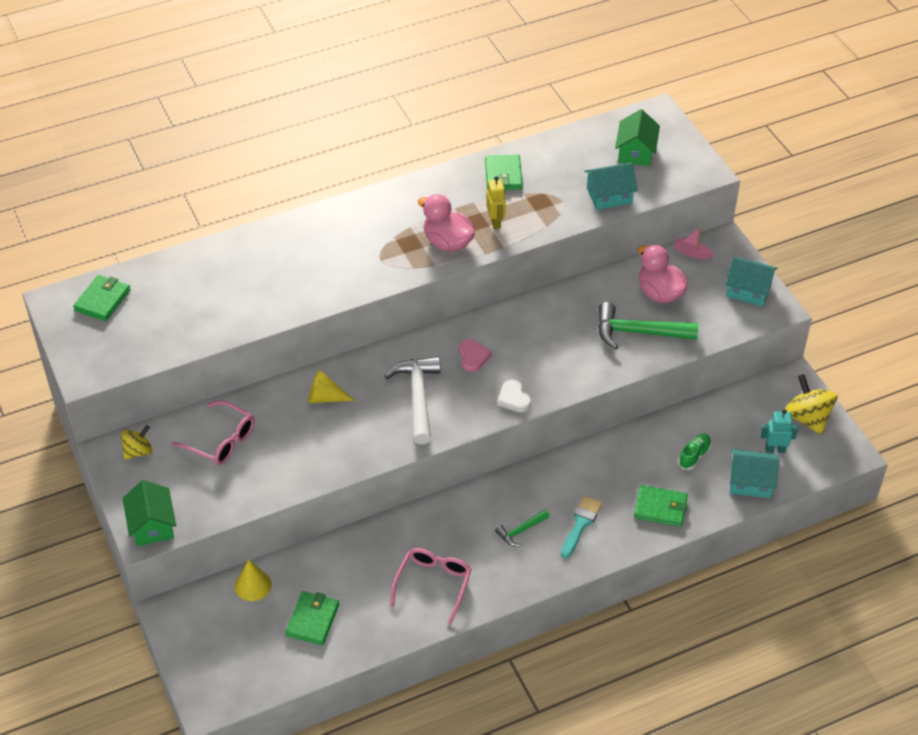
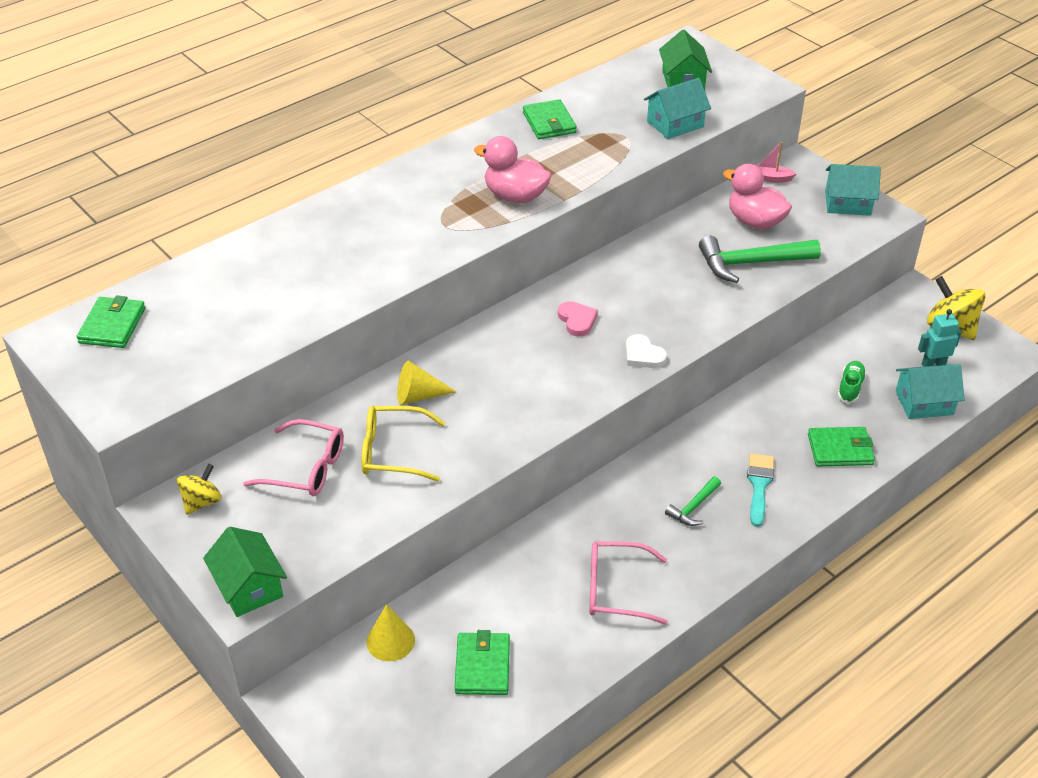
camera: 15 degrees left, 5 degrees down
white hammer [385,356,441,445] -> none
pink glasses [390,548,472,624] -> pink glasses turned 90 degrees counterclockwise [589,541,668,625]
yellow robot [486,176,506,229] -> none
none -> yellow glasses [362,406,446,482]

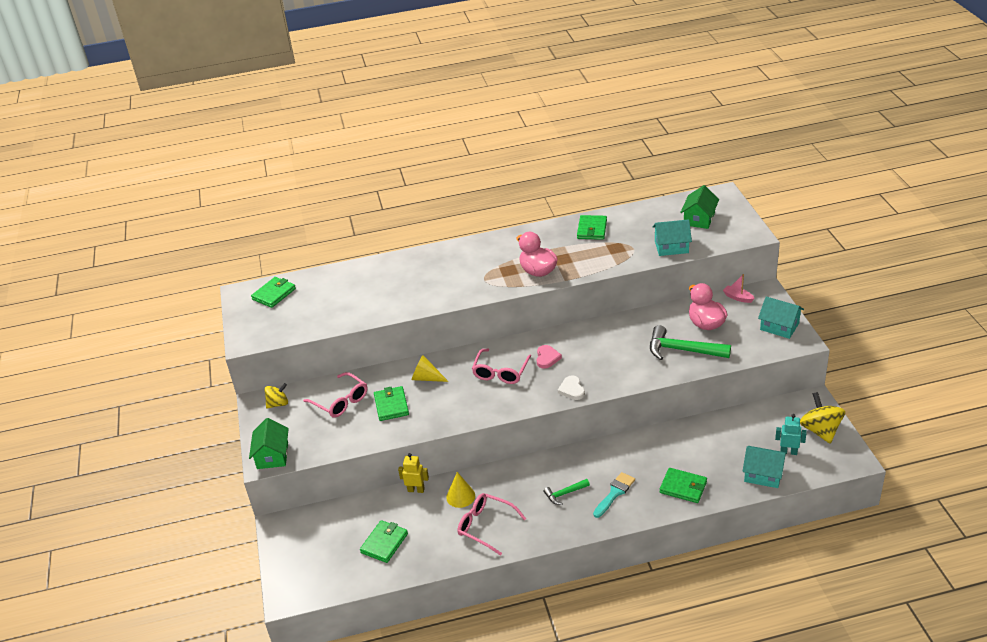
camera: 30 degrees right, 5 degrees down
yellow glasses [362,406,446,482] -> green wallet [374,386,409,421]
yellow cone [366,604,415,661] -> yellow cone moved to [446,472,475,508]
green shoe [838,361,867,403] -> none
none -> yellow robot [398,453,429,493]
none -> pink glasses [472,349,531,384]

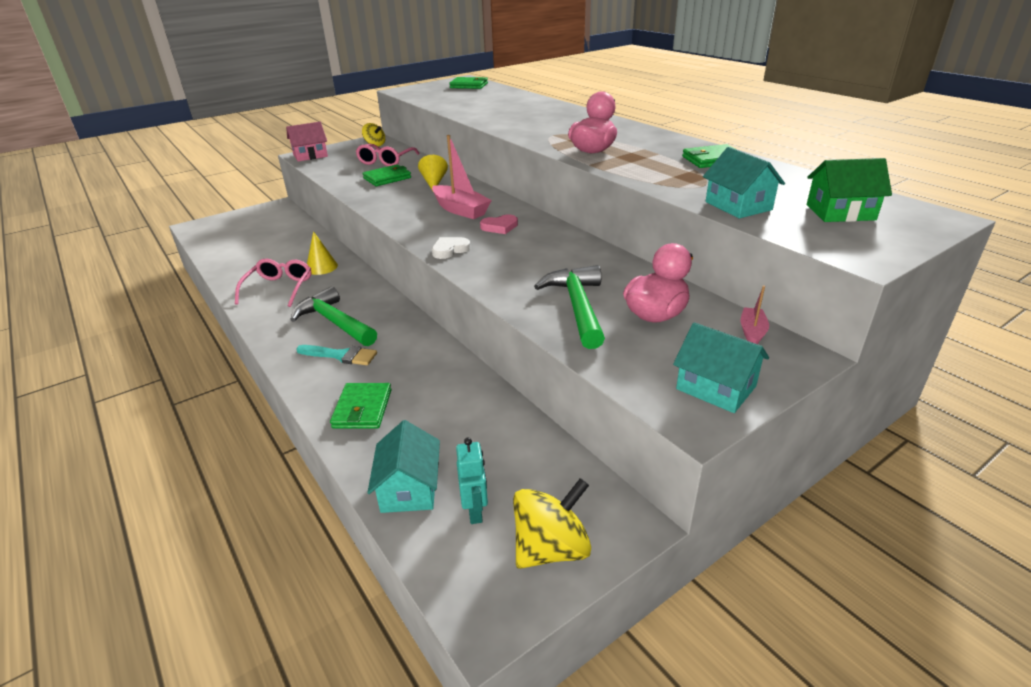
camera: 65 degrees right, 5 degrees down
green house [249,418,289,469] -> pink house [286,122,328,162]
green wallet [360,520,408,563] -> none
yellow robot [398,453,429,493] -> none
pink glasses [472,349,531,384] -> pink boat [432,135,492,219]
green hammer [543,479,590,505] -> green hammer [290,286,377,346], size x1.90
turquoise house [758,296,804,339] -> turquoise house turned 60 degrees counterclockwise [673,322,769,413]

